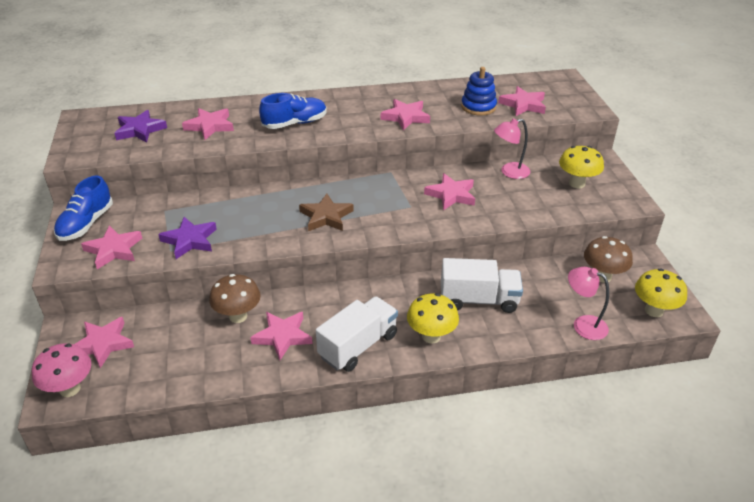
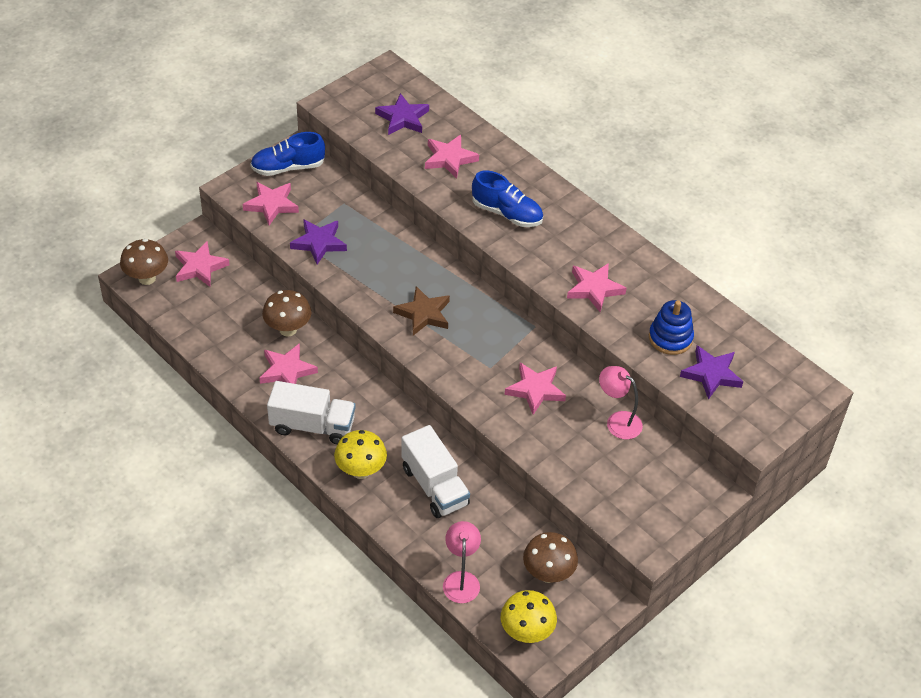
camera: 55 degrees right, 10 degrees up
pink mushroom [32,343,91,397] -> brown mushroom [120,239,168,285]
pink star [498,86,546,116] -> purple star [680,346,743,400]
yellow mushroom [559,146,604,189] -> none

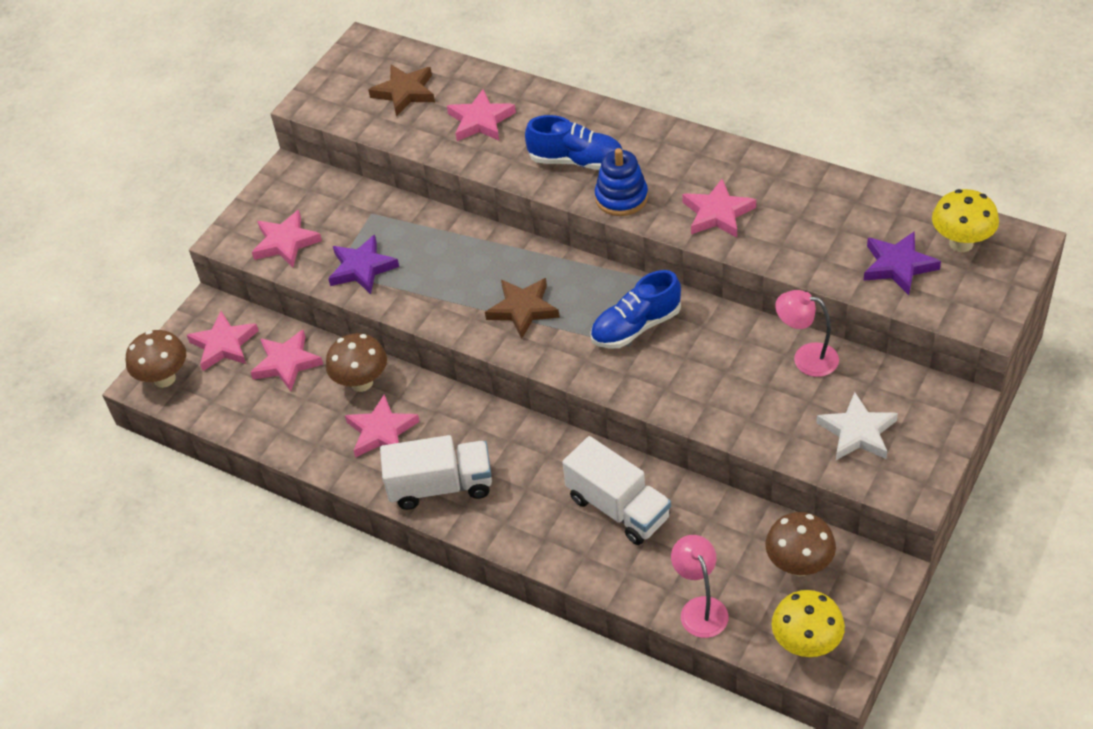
camera: 10 degrees left, 0 degrees up
blue shoe [250,132,325,176] -> blue shoe moved to [590,270,681,349]
yellow mushroom [334,430,387,479] -> yellow mushroom moved to [932,189,999,252]
purple star [375,93,429,135] -> brown star [368,65,435,116]
pink star [505,363,566,415] -> pink star moved to [250,330,323,391]
blue stacking toy [649,300,694,355] -> blue stacking toy moved to [595,148,648,216]
none -> white star [816,392,898,460]

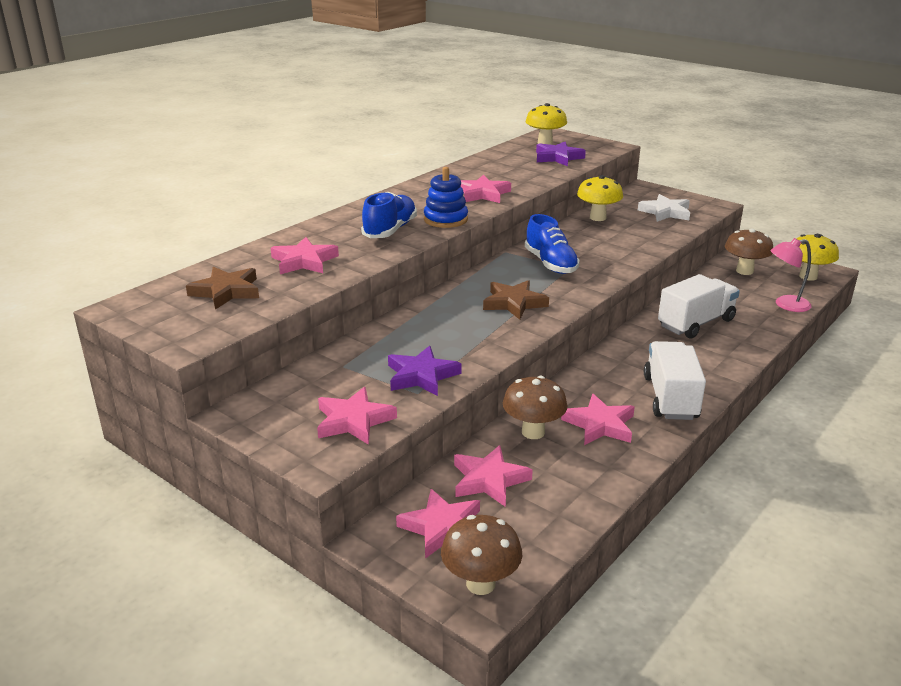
camera: 85 degrees left, 20 degrees down
pink lamp [775,290,839,377] -> yellow mushroom [577,175,623,221]

